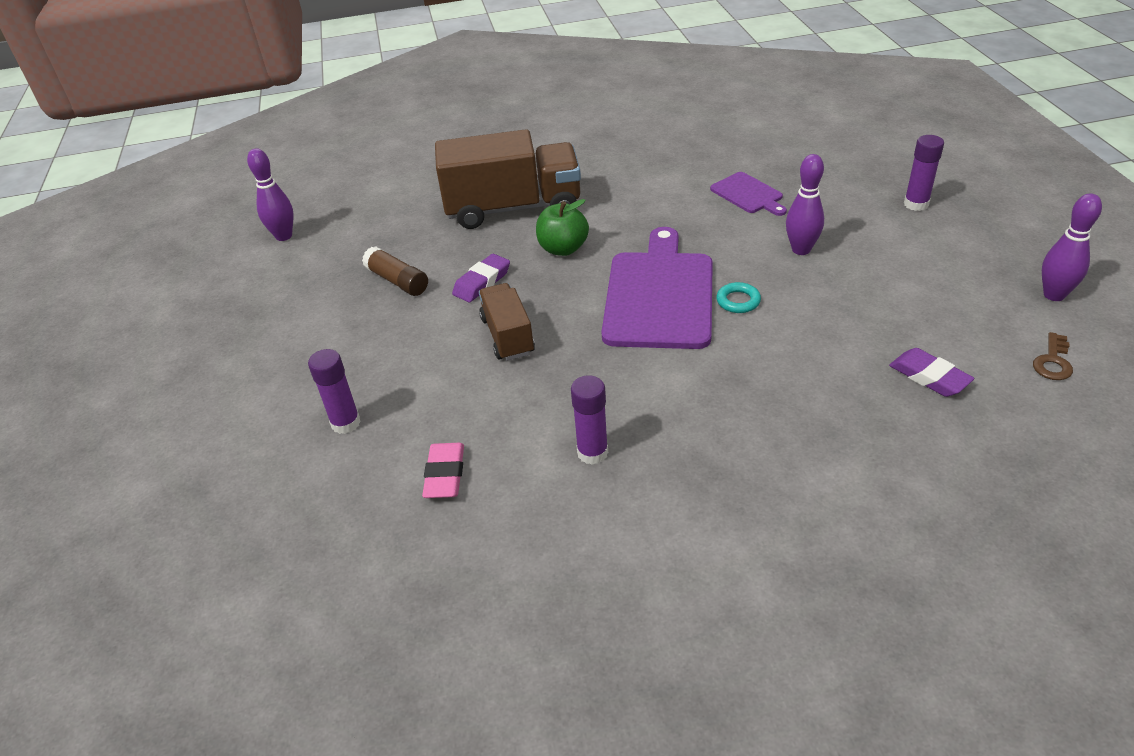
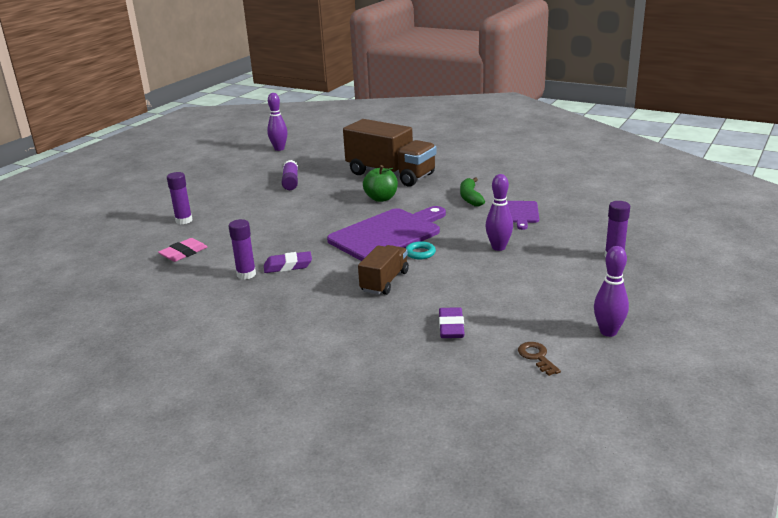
camera: 40 degrees right, 15 degrees down
brown glue stick [362,246,428,296] -> purple glue stick [282,160,298,190]
purple eraser [452,254,510,302] -> purple eraser moved to [264,251,312,273]
brown truck [479,283,535,361] -> brown truck moved to [358,245,409,295]
brown key [1033,332,1073,380] -> brown key turned 90 degrees clockwise [518,342,561,376]
none -> green banana [460,177,485,207]

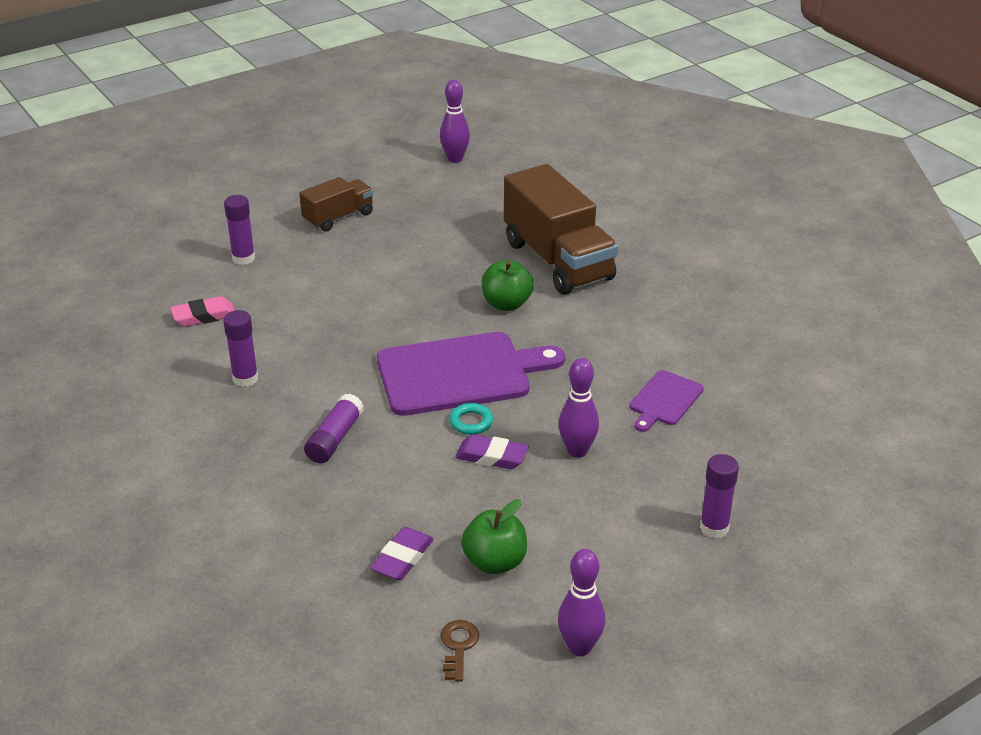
camera: 25 degrees right, 10 degrees up
purple eraser [264,251,312,273] -> purple eraser moved to [455,434,529,469]
purple glue stick [282,160,298,190] -> purple glue stick moved to [304,393,364,463]
brown truck [358,245,409,295] -> brown truck moved to [299,177,373,232]
green banana [460,177,485,207] -> none
none -> green apple [461,499,527,574]

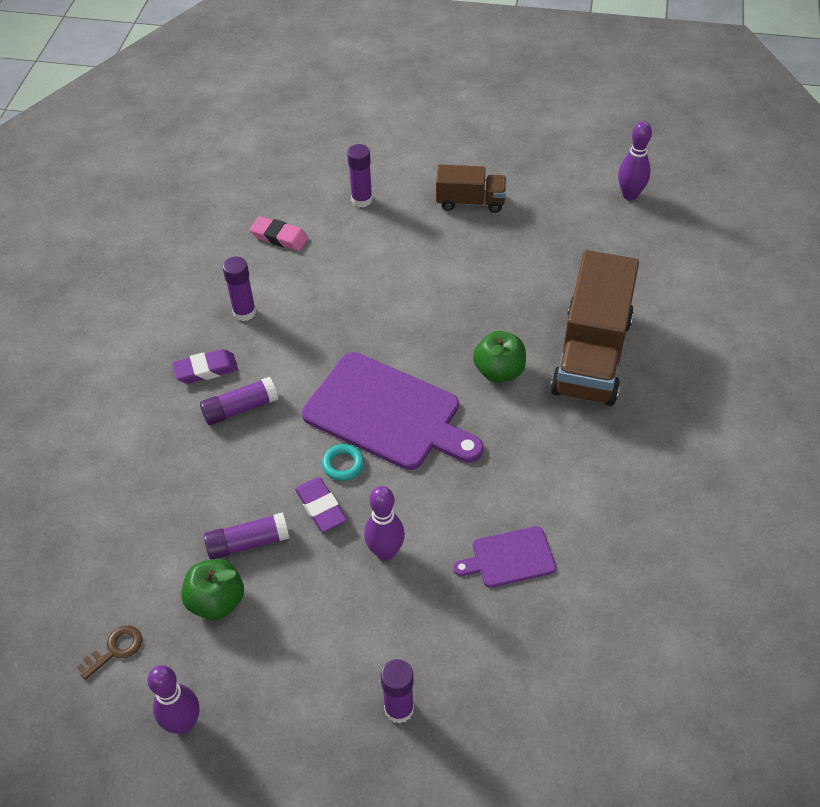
camera: 45 degrees right, 15 degrees up
purple eraser [370,527,434,580] -> purple eraser moved to [172,349,238,384]
none -> purple glue stick [204,512,289,560]

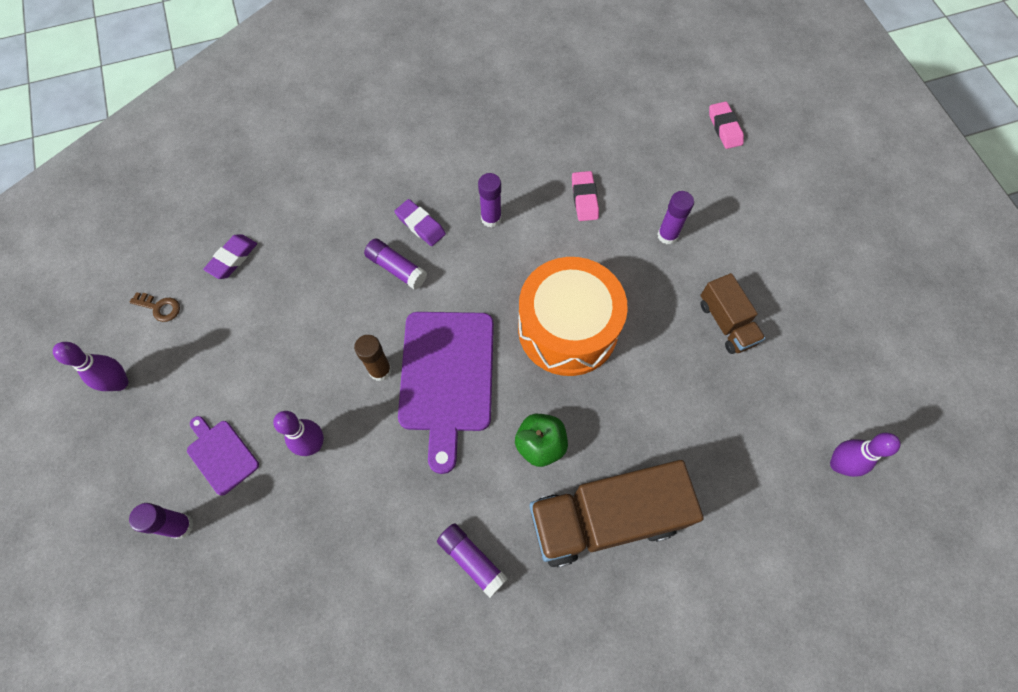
camera: 60 degrees right, 15 degrees up
green apple [181,559,244,620] -> none
purple glue stick [204,512,289,560] -> purple glue stick moved to [437,523,508,598]
purple eraser [295,477,347,532] -> purple eraser moved to [203,234,257,279]
turquoise ring [322,444,364,481] -> brown glue stick [354,335,392,381]
purple cutting board [453,526,556,588] -> purple cutting board moved to [187,416,259,496]
none -> orange drum [518,257,628,376]
none -> pink eraser [709,101,744,149]

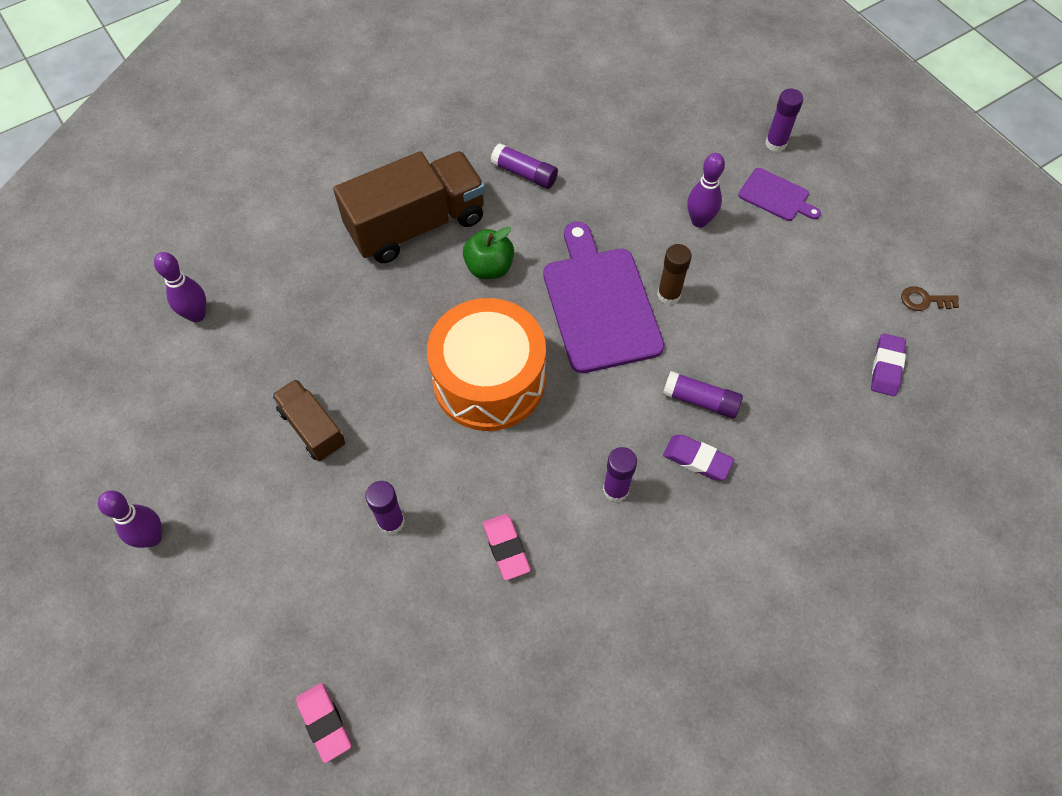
camera: 165 degrees right, 5 degrees down
purple bowling pin [53,342,128,391] -> purple bowling pin moved to [98,490,162,548]

